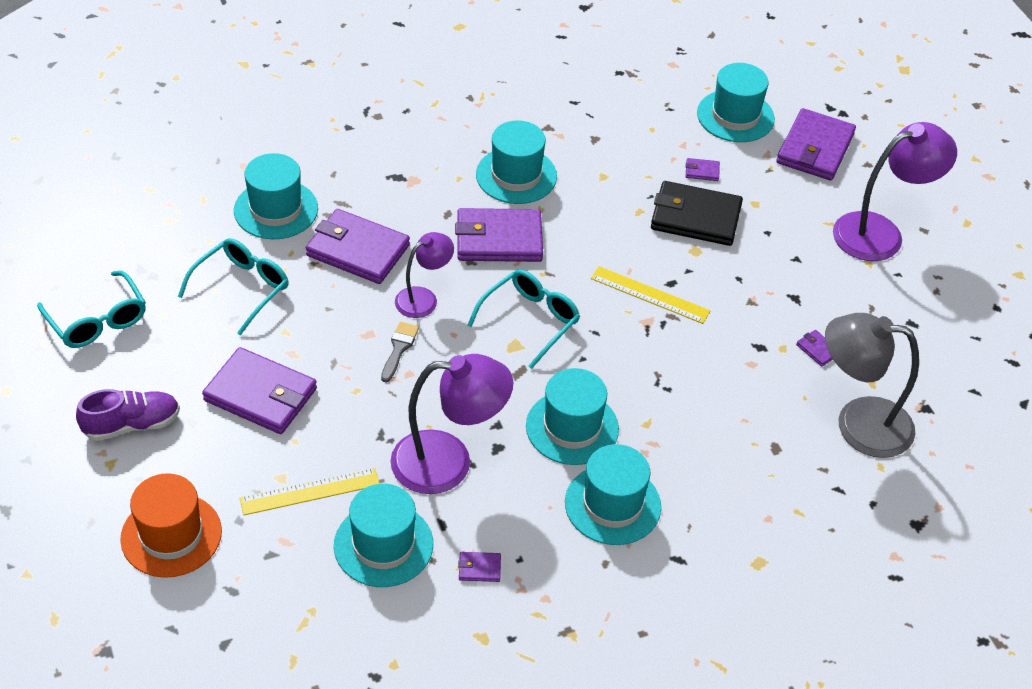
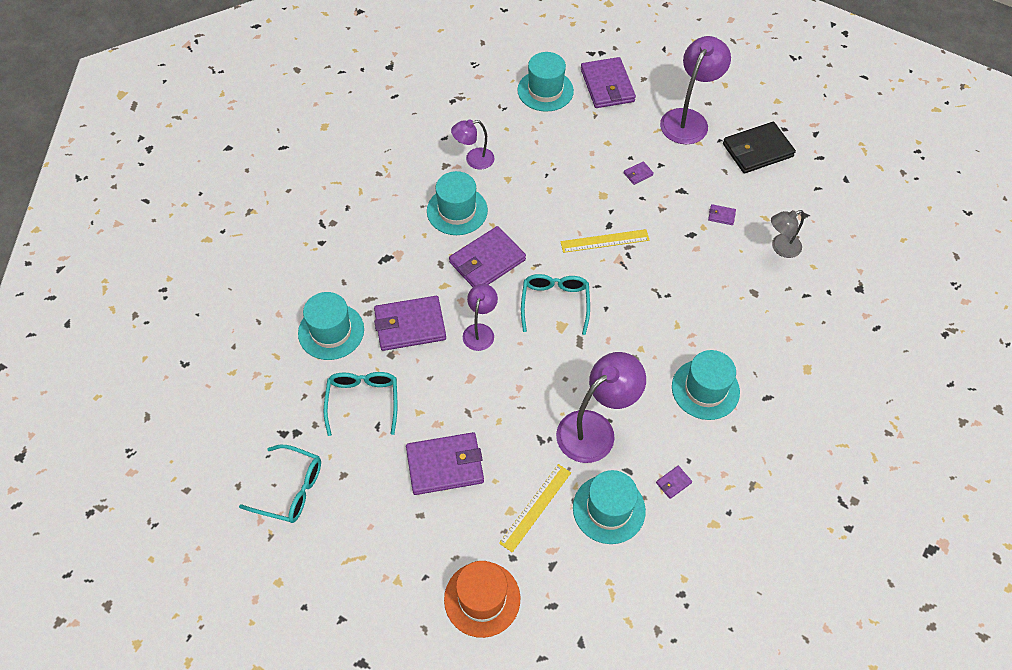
camera: 35 degrees left, 10 degrees up
purple shoe [76,389,180,441] -> none
grey brush [381,322,419,382] -> none
turquoise hat [526,368,619,465] -> none
black wallet [651,181,743,246] -> black wallet moved to [723,122,796,173]
purple wallet [686,158,720,181] -> purple wallet moved to [624,161,654,185]
grey lamp [825,313,919,458] -> grey lamp [771,210,804,258], size x0.58
none -> purple lamp [451,119,495,170]

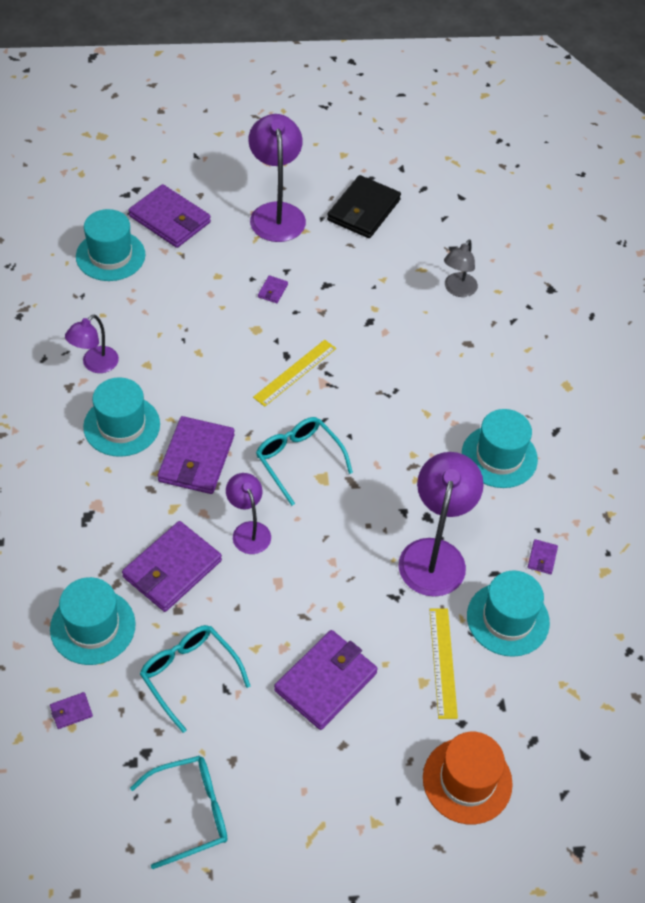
camera: 40 degrees left, 5 degrees down
purple wallet [708,204,736,225] -> purple wallet moved to [50,692,93,729]

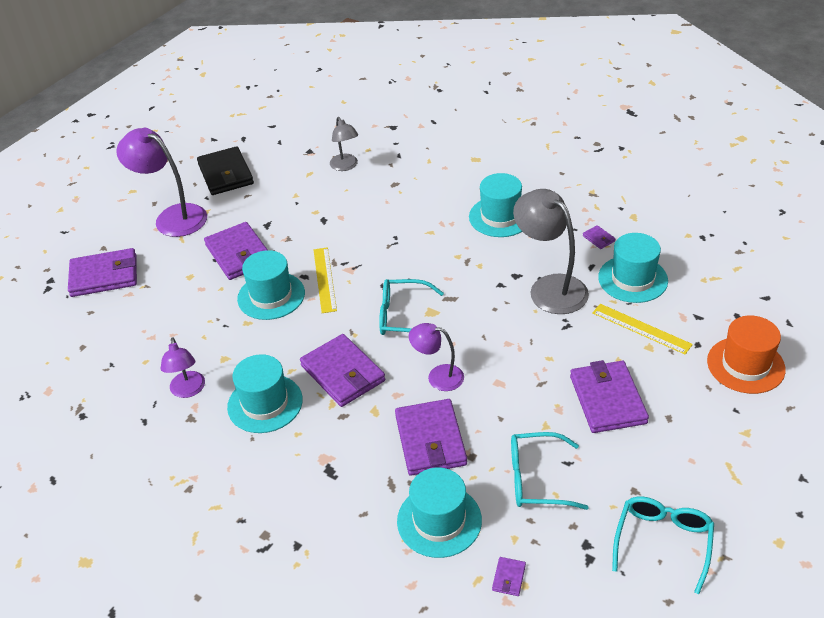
camera: 45 degrees left, 10 degrees down
turquoise hat [76,209,145,281] -> turquoise hat moved to [237,250,305,320]
purple wallet [258,275,288,303] -> purple wallet [204,222,268,280], size x2.42
purple lamp [398,452,484,597] -> grey lamp [513,189,589,314]

